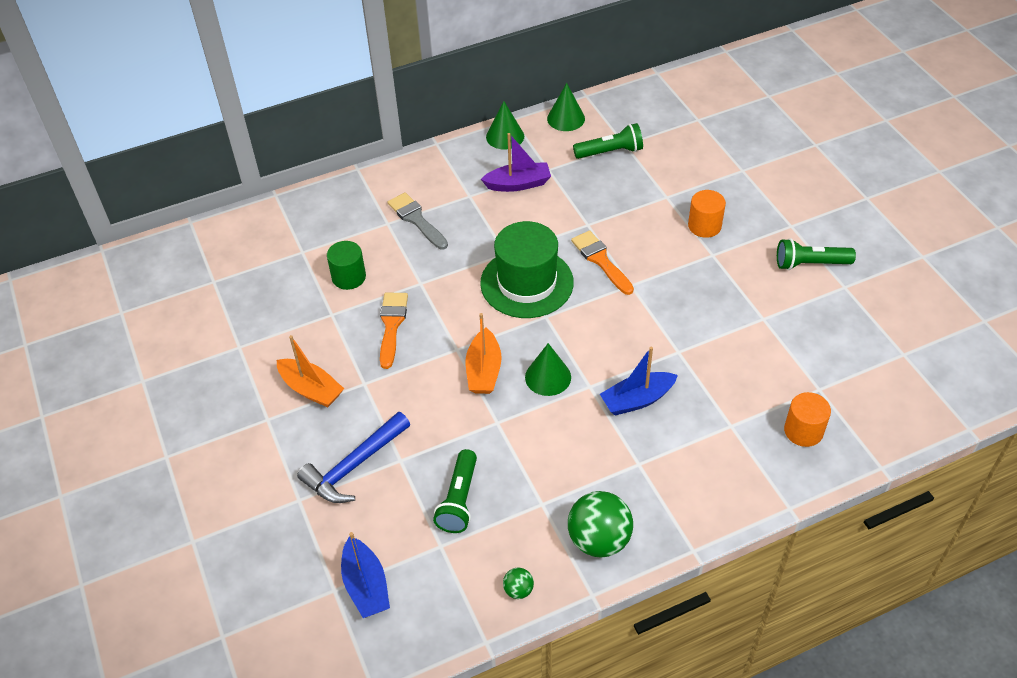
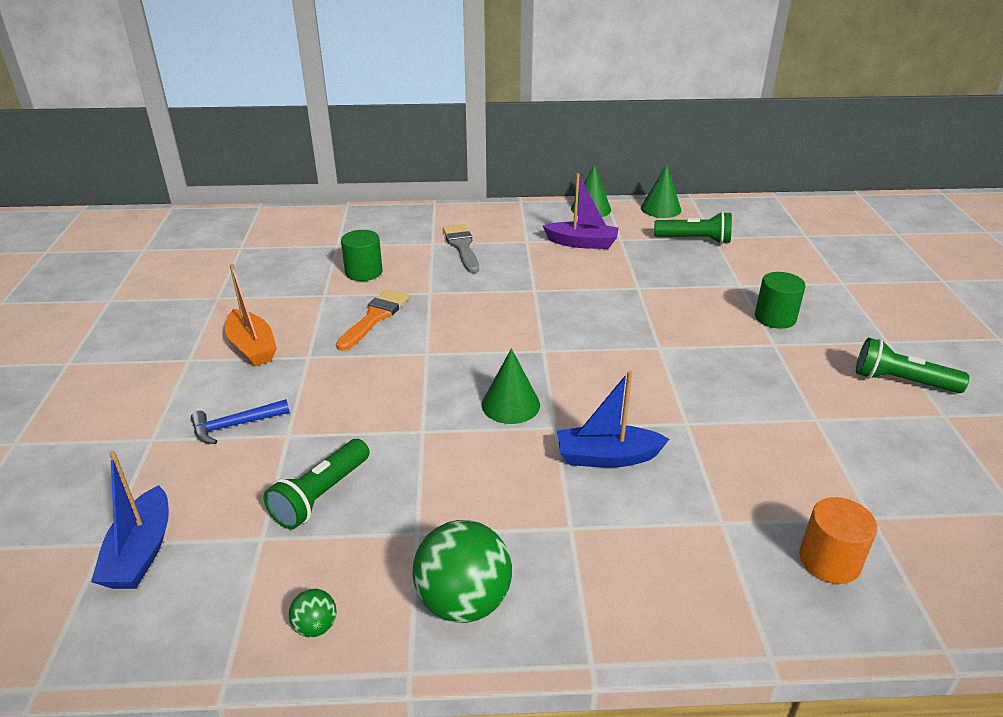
camera: 20 degrees right, 15 degrees down
blue hammer [297,412,410,503] -> blue hammer [191,399,290,444], size x0.62
orange boat [466,313,502,394] -> none
green hat [480,221,574,318] -> none
orange brush [571,230,634,295] -> none
orange cylinder [688,190,726,238] -> green cylinder [755,272,806,329]

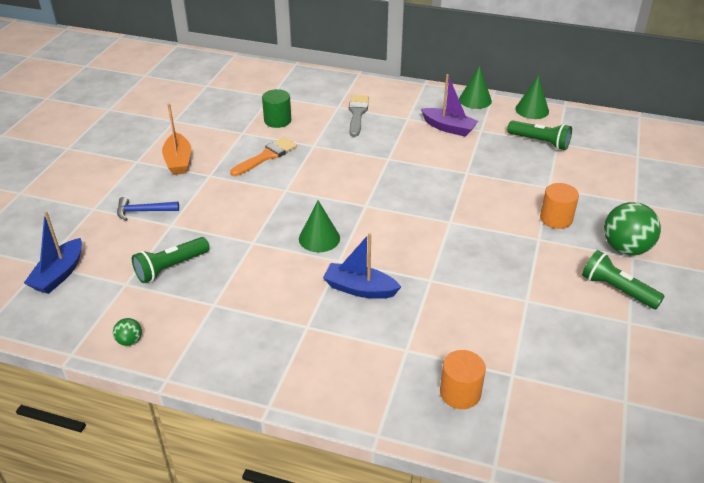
camera: 20 degrees right, 5 degrees up
green ball [412,520,512,623] -> green ball moved to [604,202,661,255]
green cylinder [755,272,806,329] -> orange cylinder [540,183,579,229]

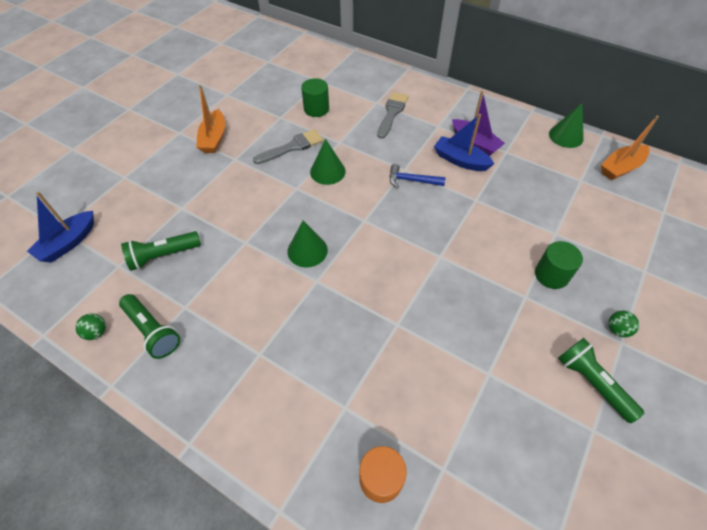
camera: 15 degrees right, 15 degrees up
blue hammer [117,197,179,220] -> blue hammer moved to [390,164,446,188]
orange brush [230,137,297,176] -> grey brush [253,129,323,164]
blue boat [323,233,401,299] -> blue boat moved to [434,114,494,171]
green cone [459,65,492,109] -> green cone moved to [310,139,346,185]
green flashlight [507,120,572,150] -> green flashlight moved to [119,294,180,359]
orange cylinder [540,183,579,229] -> green cylinder [535,241,583,289]
green ball [604,202,661,255] -> green ball [608,311,639,337], size x0.46
none -> orange boat [601,116,659,180]

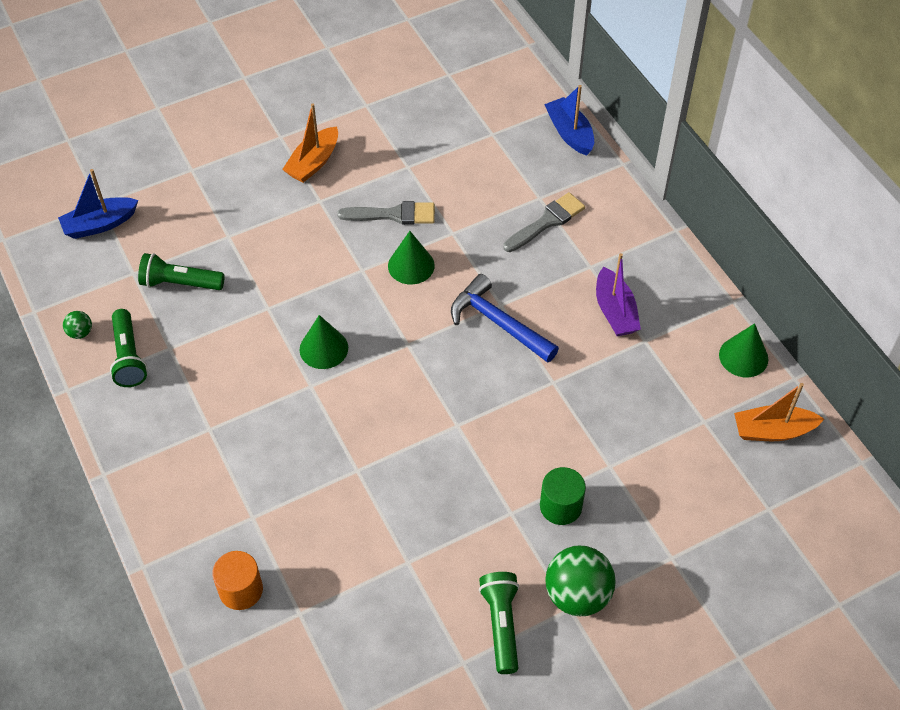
camera: 30 degrees right, 0 degrees up
green cylinder [301,78,329,117] -> none
blue hammer [390,164,446,188] -> blue hammer [451,274,559,363], size x1.60
blue boat [434,114,494,171] -> blue boat moved to [544,85,594,156]
green ball [608,311,639,337] -> green ball [545,546,616,616], size x2.16

